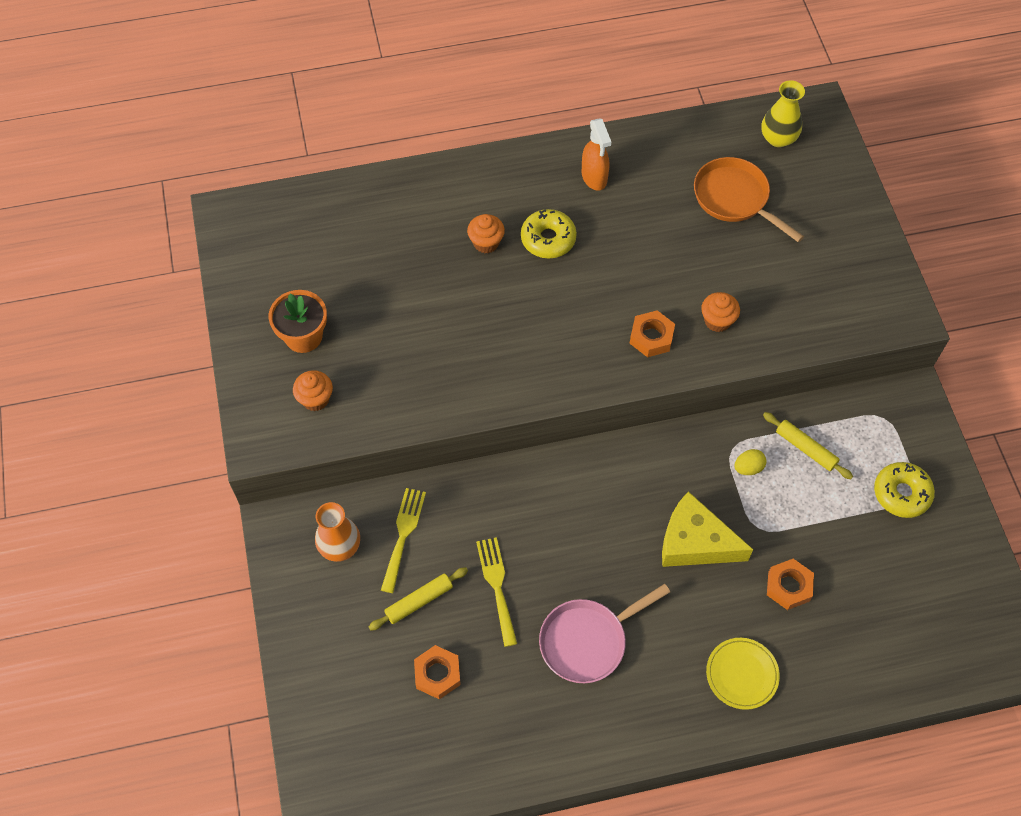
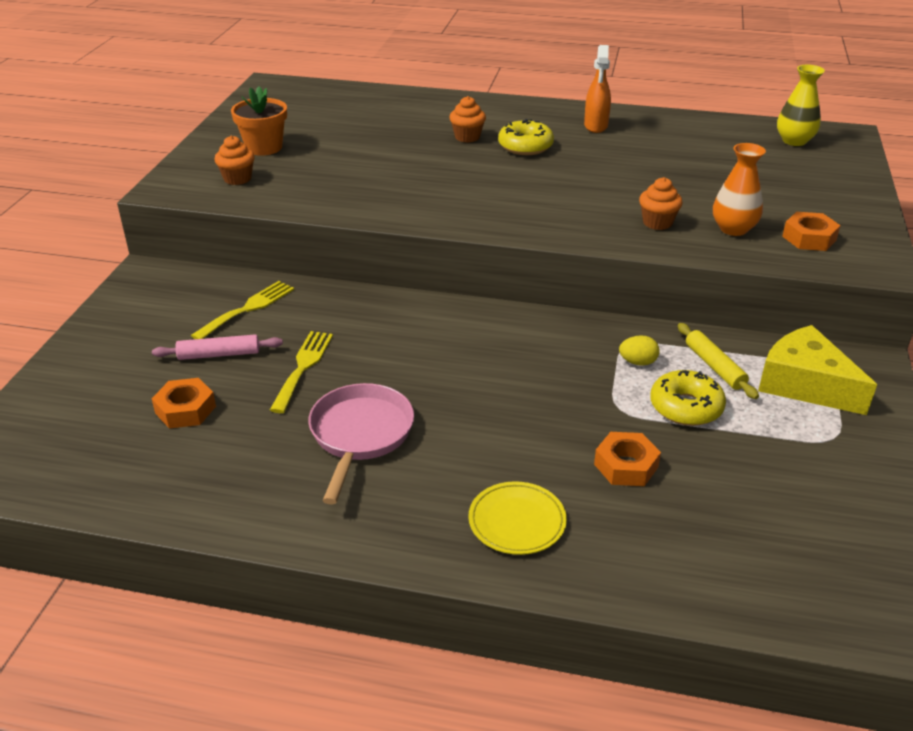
camera: 25 degrees right, 25 degrees down
orange vase [315,502,360,562] -> orange vase moved to [713,143,766,236]
yellow rolling pin [369,567,468,631] -> pink rolling pin [152,334,283,360]
pink pan [539,584,670,683] -> pink pan turned 105 degrees clockwise [308,383,414,505]
orange nut [630,310,675,357] -> orange nut moved to [782,212,841,251]
yellow cheese [662,491,753,567] -> yellow cheese moved to [758,325,877,415]
orange pan [694,157,804,242] -> none
yellow donut [874,462,935,518] -> yellow donut moved to [650,370,726,426]

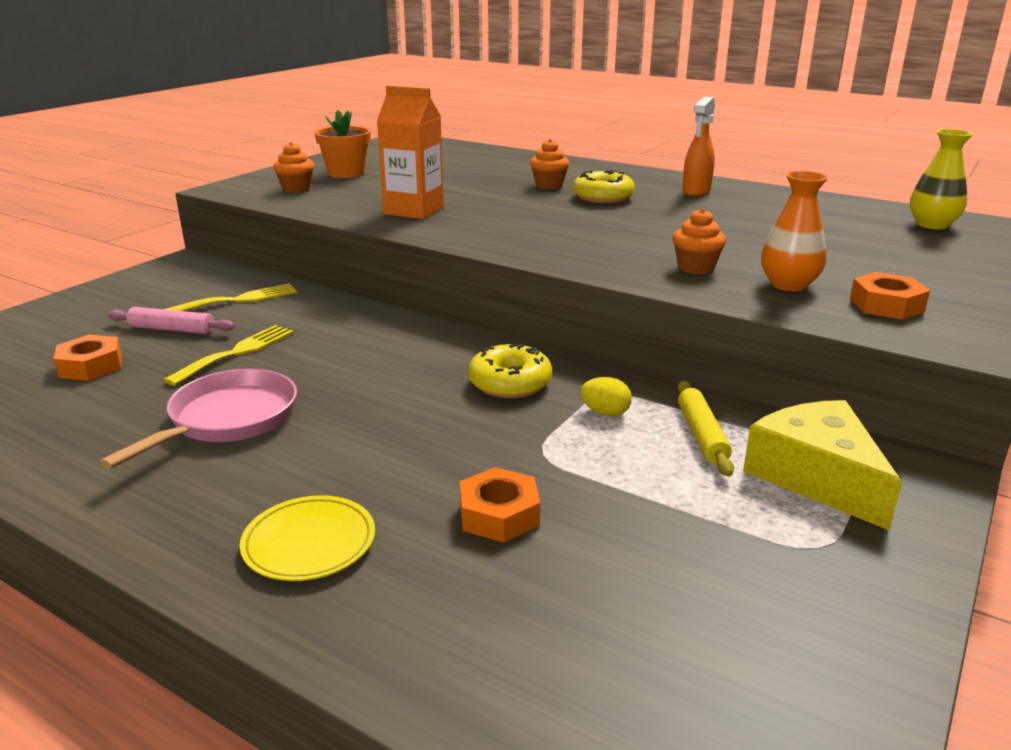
camera: 20 degrees right, 10 degrees down
yellow donut [650,370,726,426] -> yellow donut moved to [468,344,552,398]
none -> orange carton [377,86,444,219]

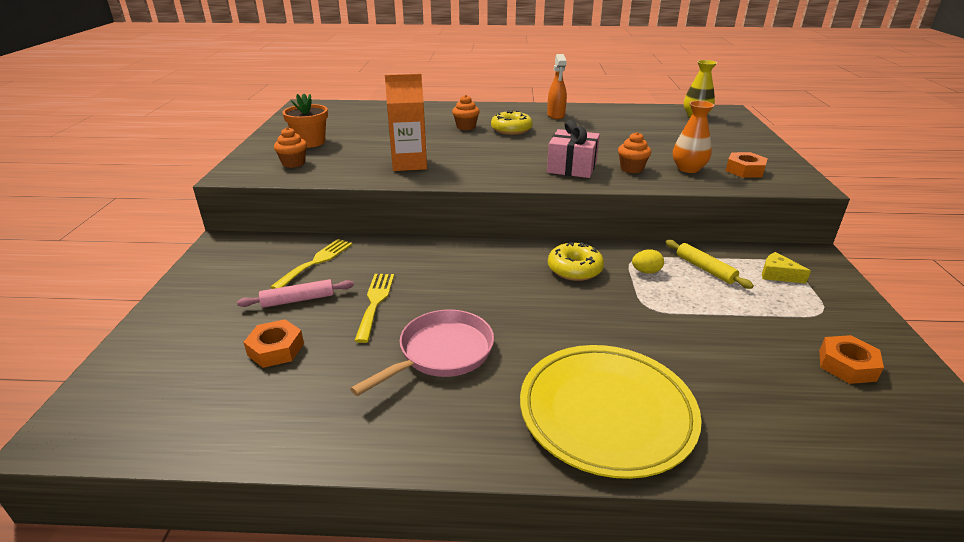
camera: 30 degrees left, 5 degrees up
pink pan [99,369,297,469] -> pink pan turned 45 degrees clockwise [350,310,494,396]
yellow plate [240,495,375,581] -> yellow plate [520,345,702,479], size x1.96
orange nut [459,467,540,543] -> orange nut moved to [819,335,884,384]
yellow cheese [743,400,902,530] -> yellow cheese [762,252,811,283], size x0.50
none -> pink gift [547,120,600,178]

